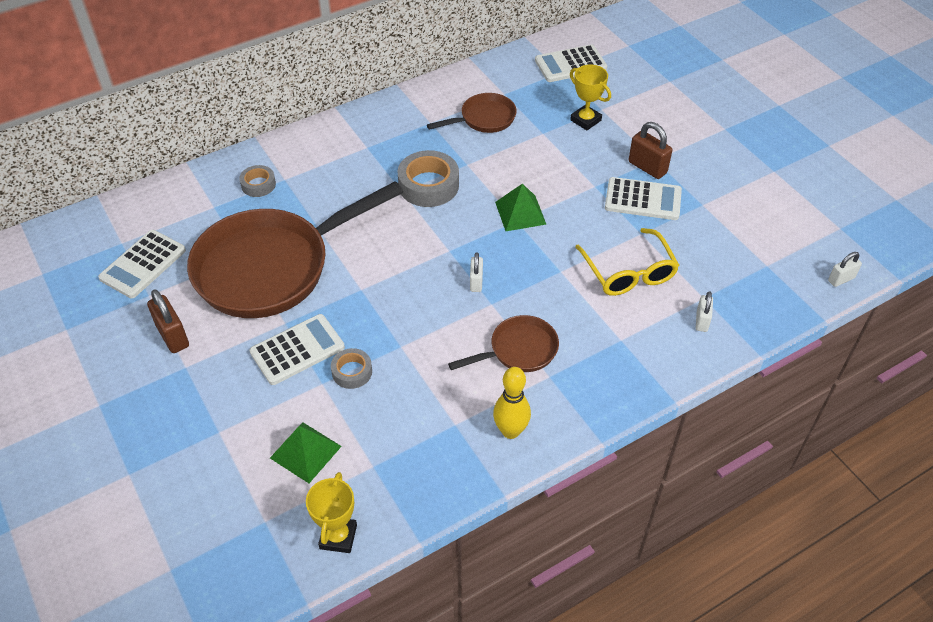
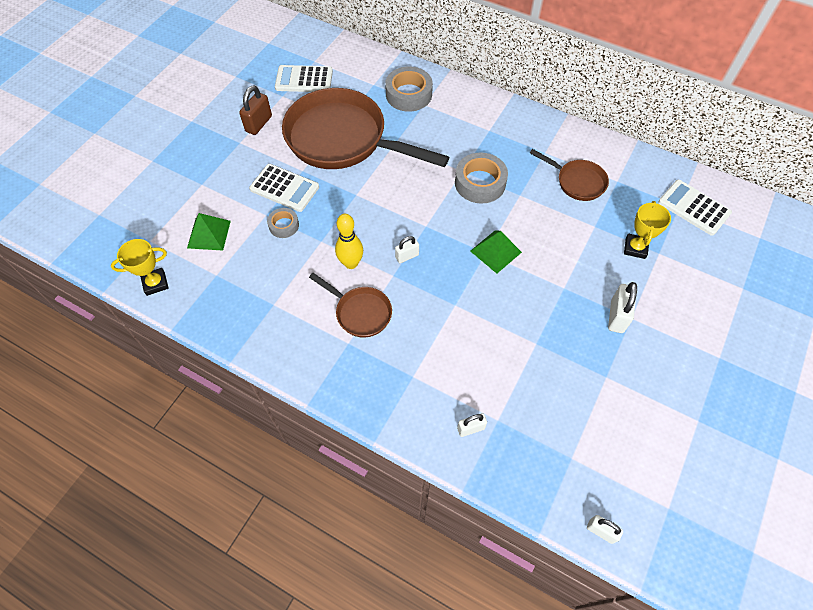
camera: 60 degrees right, 10 degrees up
grey tape [239,165,276,197] -> grey tape [385,67,433,112], size x1.77
yellow bowling pin [493,367,531,439] -> yellow bowling pin moved to [335,214,363,269]
yellow glasses [575,228,679,296] -> none
white calculator [605,177,682,220] -> none
brown padlock [629,122,672,179] -> white padlock [608,282,637,333]

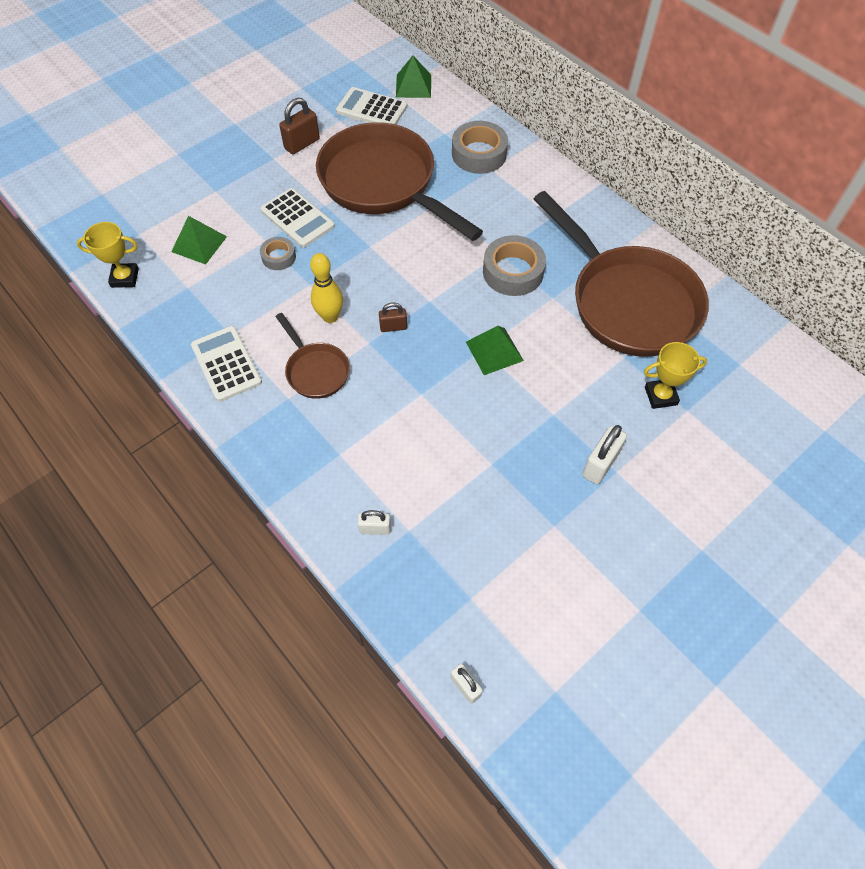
camera: 20 degrees right, 0 degrees up
white padlock [395,236,419,263] -> brown padlock [379,302,407,332]
brown pan [530,149,609,201] -> brown pan [534,191,709,357], size x2.14
yellow trophy [624,201,671,259] -> yellow trophy turned 45 degrees clockwise [644,342,707,409]
white calculator [658,180,732,236] -> white calculator moved to [191,326,262,402]
none -> green pyramid [396,56,431,98]

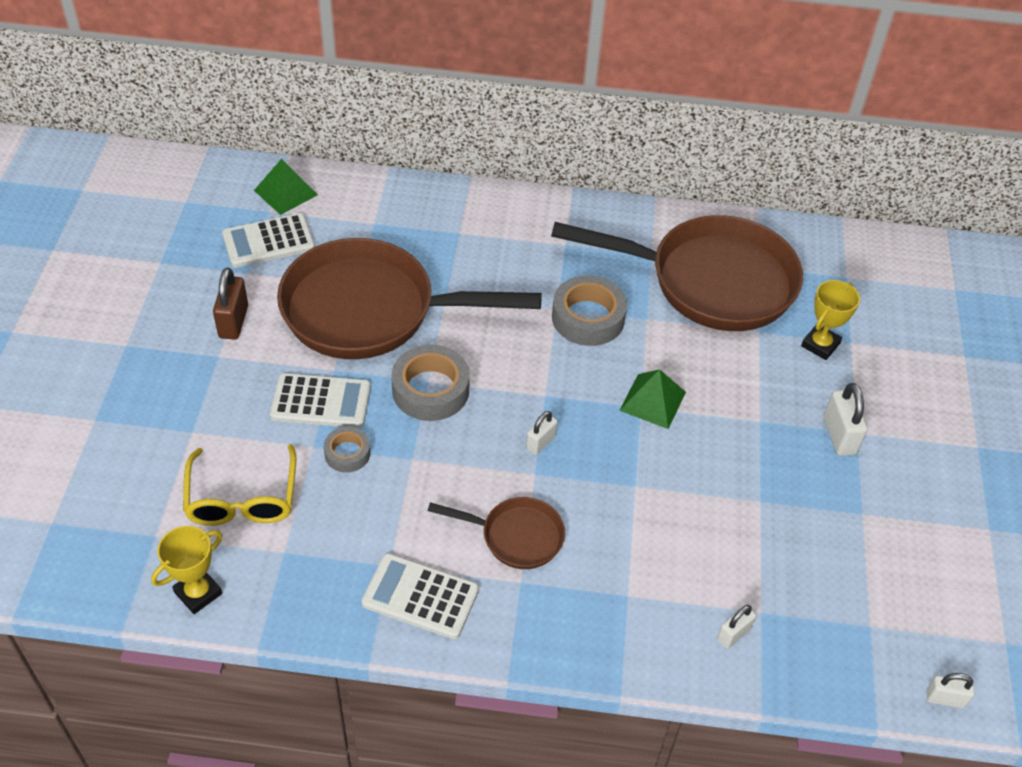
camera: 45 degrees left, 10 degrees down
green pyramid [171,216,227,265] -> yellow glasses [183,444,296,526]
yellow bowling pin [310,253,343,323] -> none
brown padlock [379,302,407,332] -> white padlock [526,411,558,455]
grey tape [452,121,508,174] -> grey tape moved to [391,345,470,421]

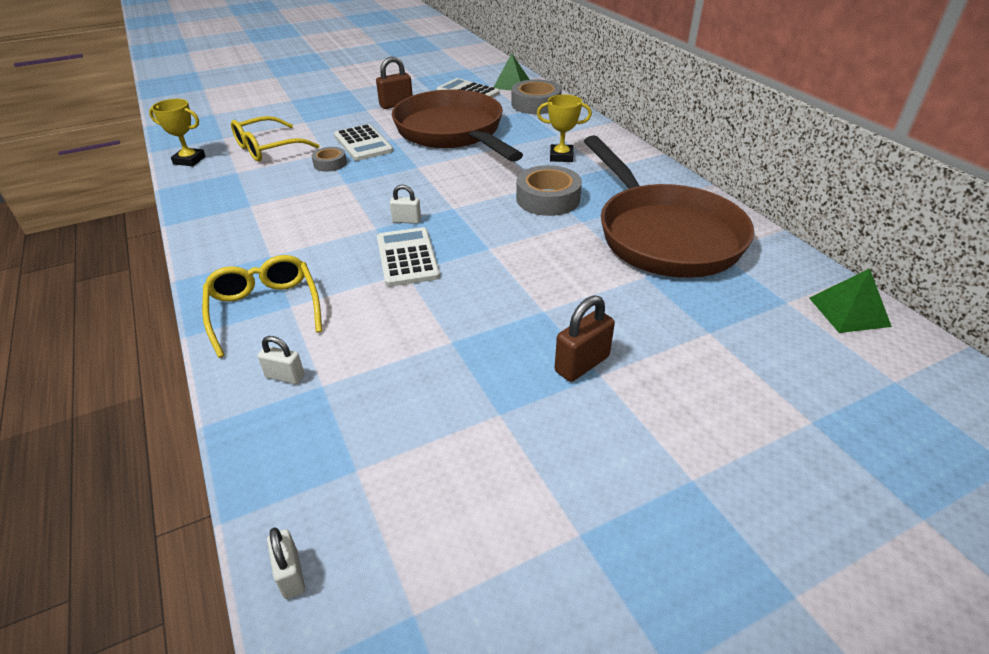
camera: 60 degrees right, 10 degrees down
white calculator [361,553,479,639] -> white calculator moved to [377,227,440,287]
grey tape [391,345,470,421] -> grey tape moved to [511,79,562,114]
brown pan [428,497,565,569] -> none
green pyramid [619,369,686,429] -> green pyramid moved to [809,269,892,333]
yellow trophy [801,280,860,360] -> yellow trophy moved to [537,94,592,162]
white padlock [824,383,868,456] -> brown padlock [555,295,615,382]
none -> yellow glasses [202,255,322,358]

